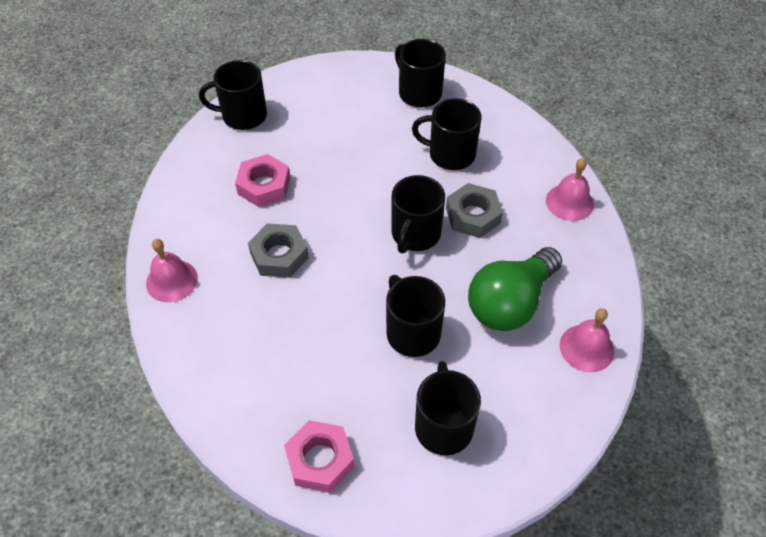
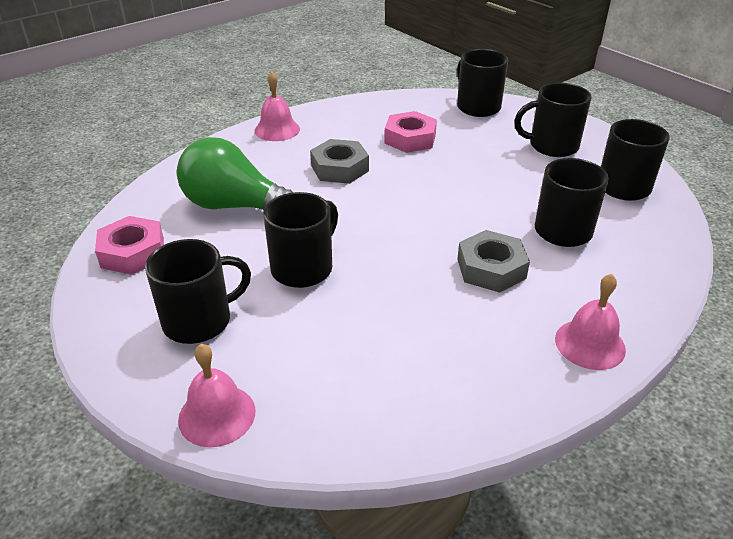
camera: 65 degrees right, 15 degrees down
black mug [392,175,445,253] -> black mug moved to [514,83,592,157]
green light bulb [468,247,562,331] -> green light bulb moved to [177,137,293,210]
pink bell [560,308,614,372] -> pink bell moved to [178,344,256,447]

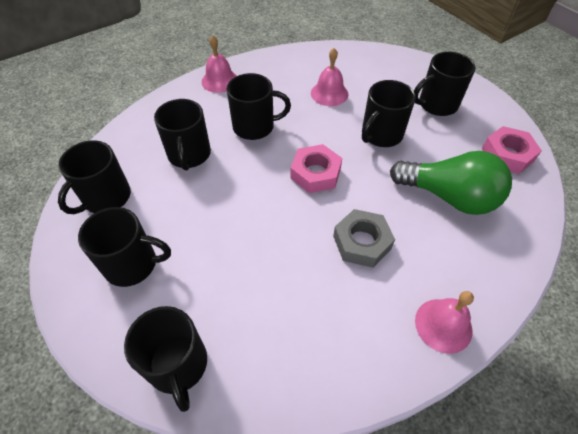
camera: 175 degrees left, 15 degrees up
pink bell [178,344,256,447] -> pink bell moved to [311,48,348,106]
pink nut [384,111,437,153] -> pink nut moved to [291,144,342,193]
grey nut [457,230,530,293] -> black mug [227,73,291,140]

